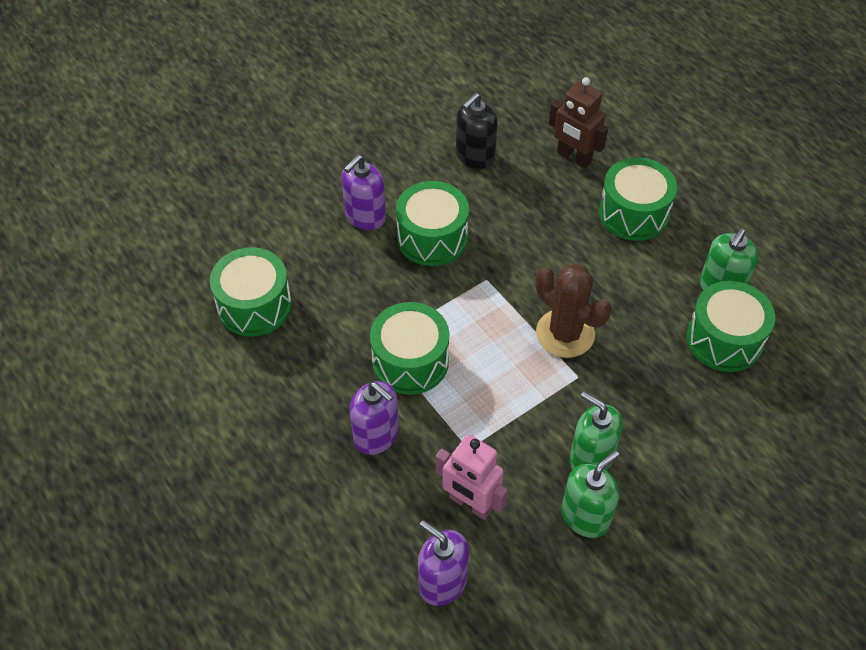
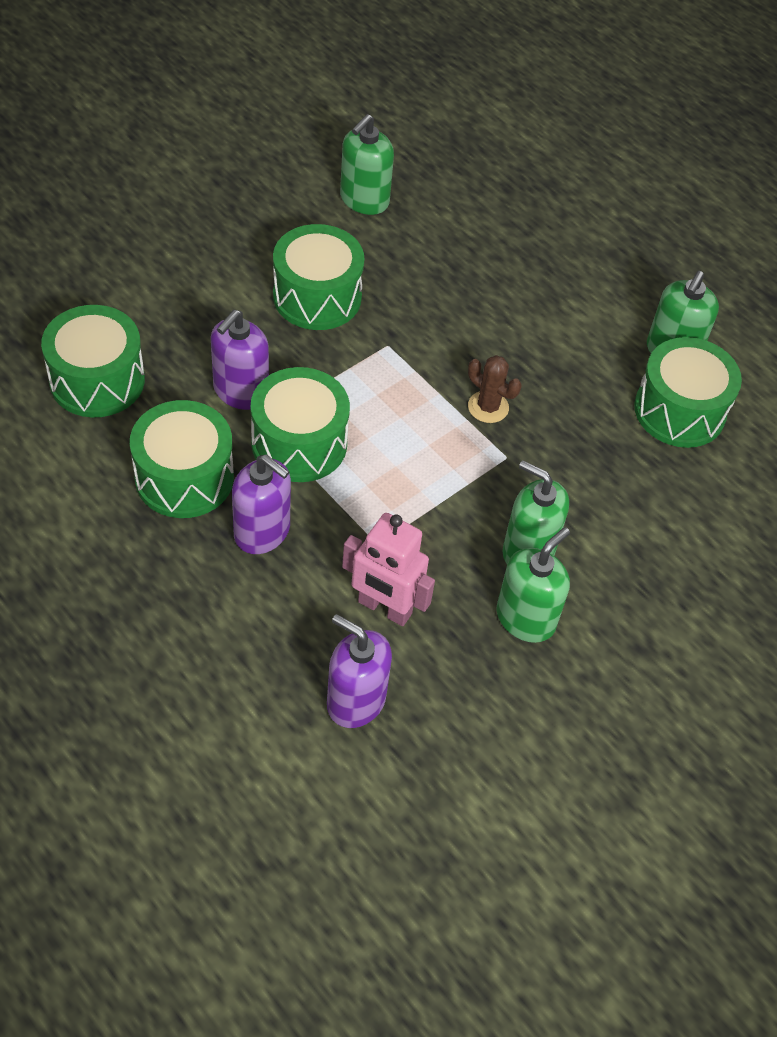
camera: 10 degrees left, 0 degrees up
purple soap dispenser [342,155,386,230] -> purple soap dispenser moved to [211,310,269,410]
black soap dispenser [456,93,498,169] -> green soap dispenser [340,114,394,215]
brown cactus [535,264,611,358] -> brown cactus [468,355,522,423], size x0.57
brown robot [549,77,608,168] -> none
green drum [599,157,677,241] -> green drum moved to [130,400,234,518]

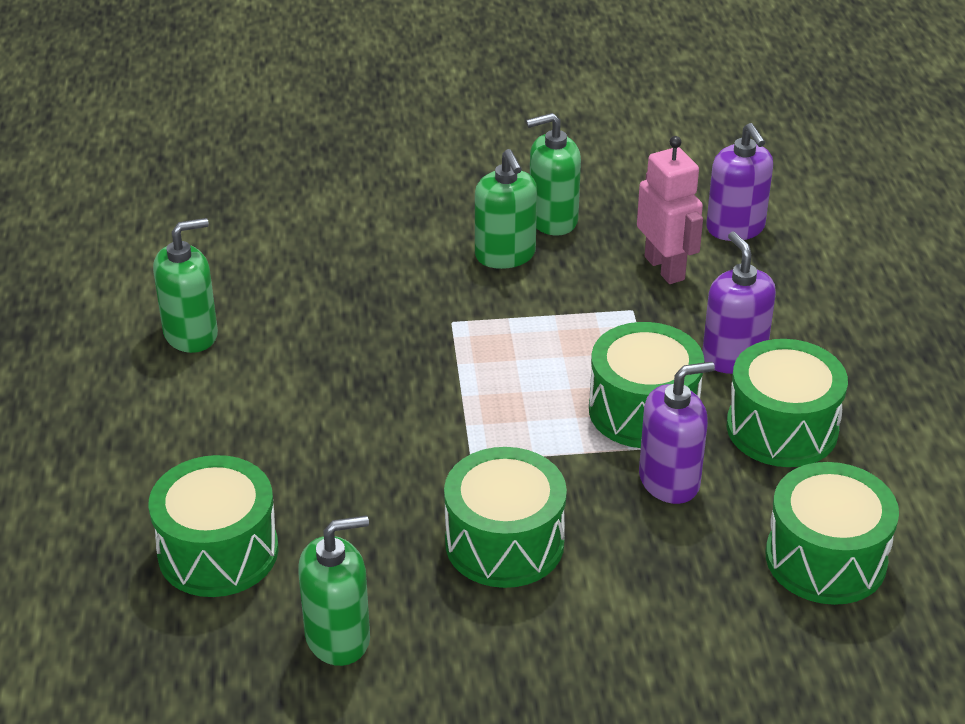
camera: 140 degrees left, 15 degrees down
brown cactus [468,355,522,423] -> none
green drum [634,337,742,448] -> green drum moved to [148,455,279,597]

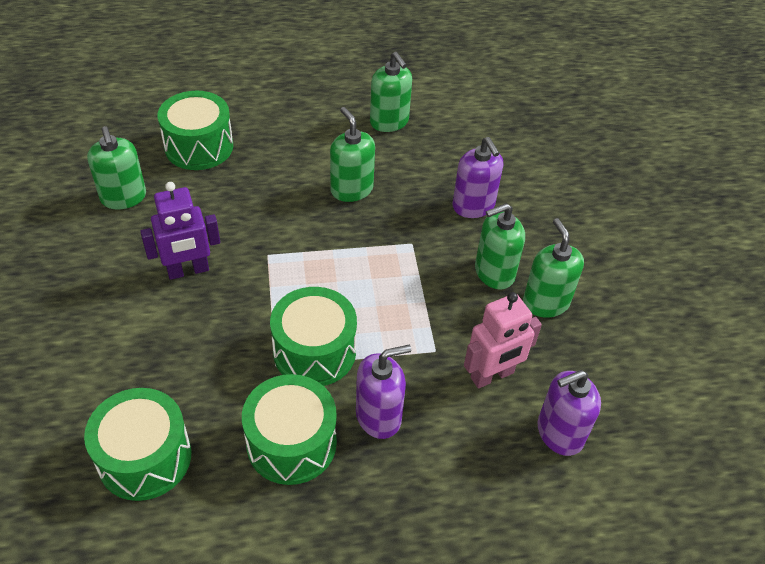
camera: 85 degrees right, 10 degrees up
green drum [444,447,567,588] -> purple robot [140,182,220,280]
purple soap dispenser [639,362,715,504] -> purple soap dispenser moved to [452,137,503,218]
none -> green soap dispenser [330,107,375,202]

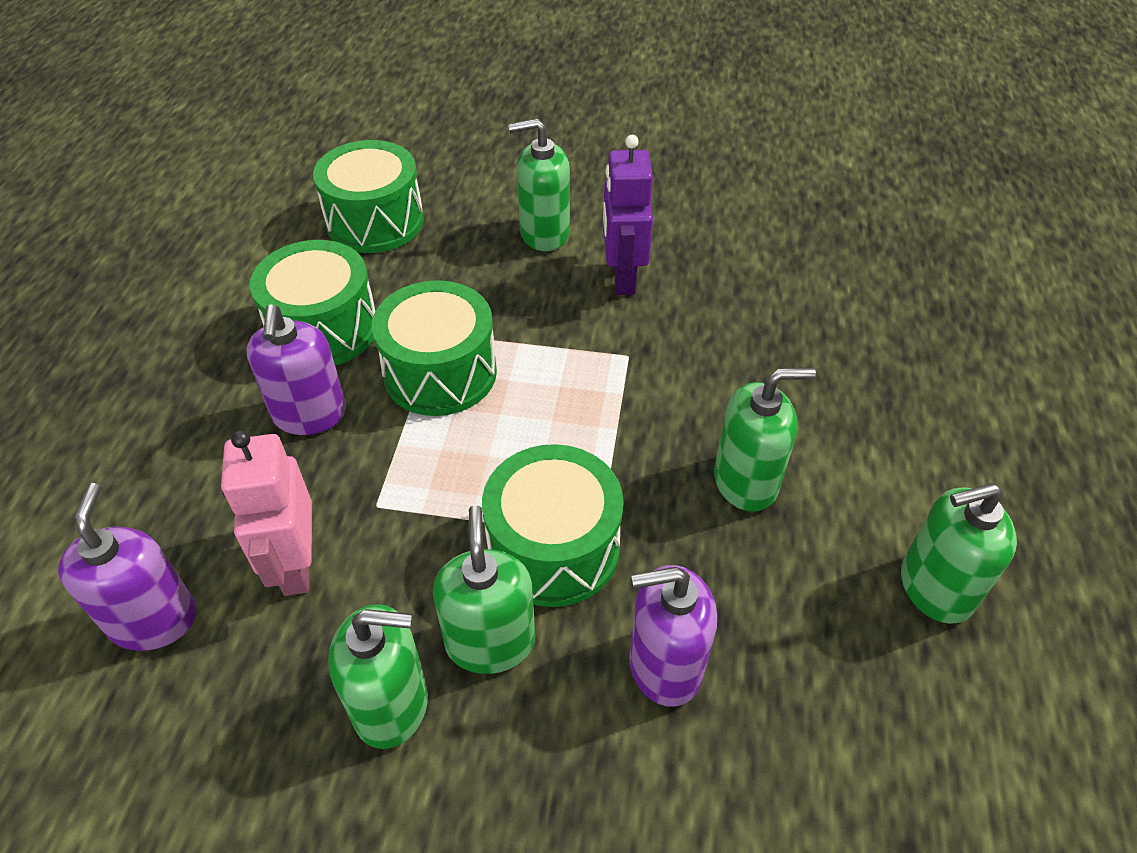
camera: 110 degrees right, 0 degrees up
green soap dispenser [87,126,146,210] -> green soap dispenser moved to [509,119,570,251]
green drum [158,91,233,170] -> green drum moved to [482,444,624,607]

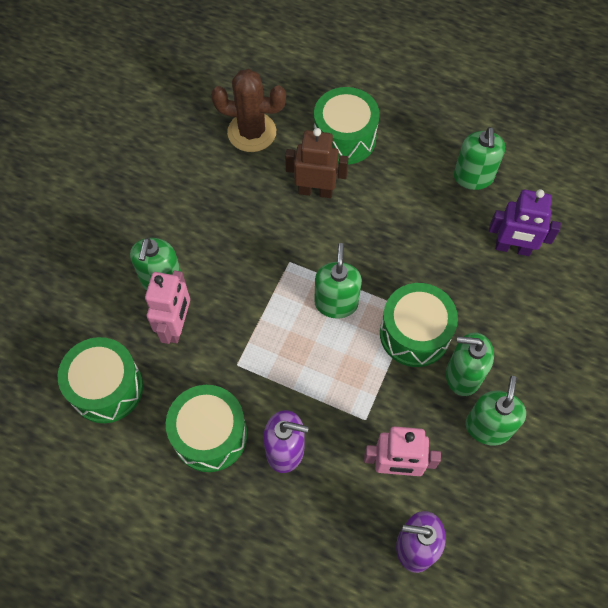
camera: 75 degrees left, 15 degrees up
green drum [372,280,497,416] -> green drum moved to [314,87,380,165]
purple robot [603,135,653,295] -> purple robot moved to [489,189,561,256]
purple soap dispenser [629,565,717,707] -> none
green soap dispenser [714,368,816,512] -> green soap dispenser moved to [314,243,362,318]
none -> pink robot [145,270,190,344]
none -> brown cactus [211,69,286,152]
none -> brown robot [285,128,349,198]

